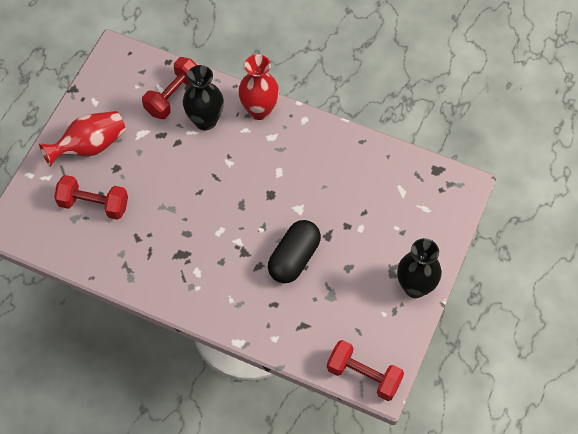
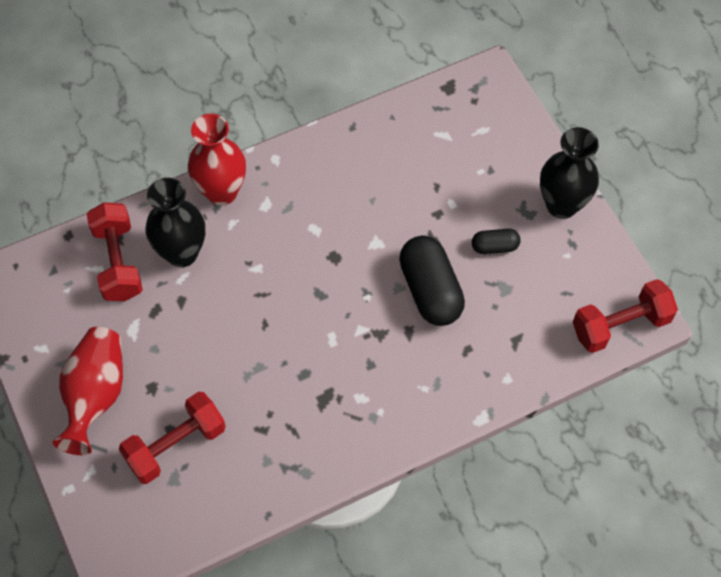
camera: 50 degrees left, 0 degrees up
none -> black capsule [472,229,520,254]

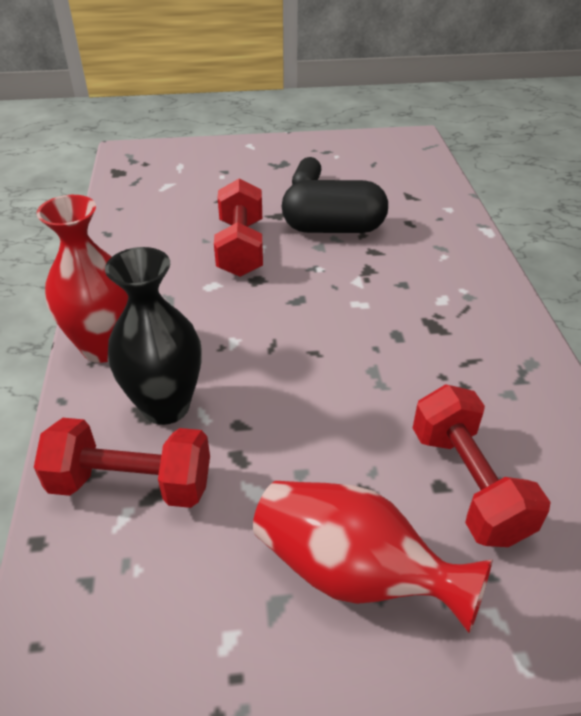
camera: 70 degrees left, 20 degrees down
black vase [540,127,599,219] -> none
red dumbbell [573,279,678,353] -> red dumbbell moved to [214,179,263,277]

